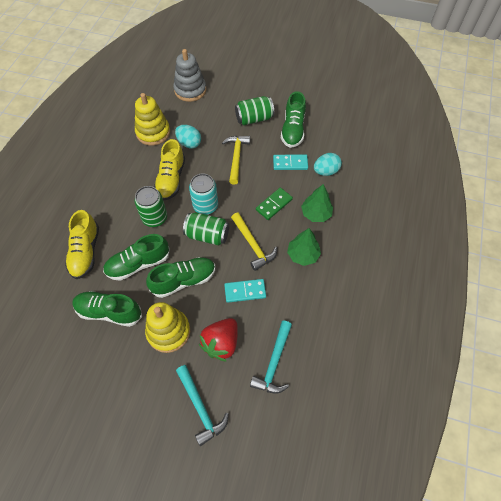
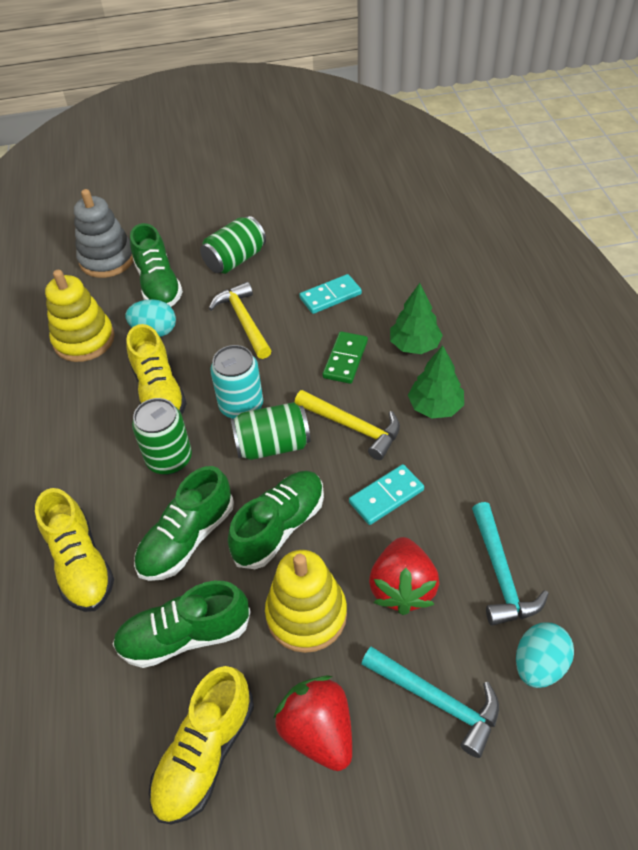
camera: 25 degrees left, 10 degrees down
green shoe [281,91,306,148] -> green shoe moved to [130,223,183,307]
turquoise egg [314,153,342,176] -> turquoise egg moved to [516,623,574,688]
none -> yellow shoe [149,666,254,824]
none -> red strawberry [274,675,352,771]

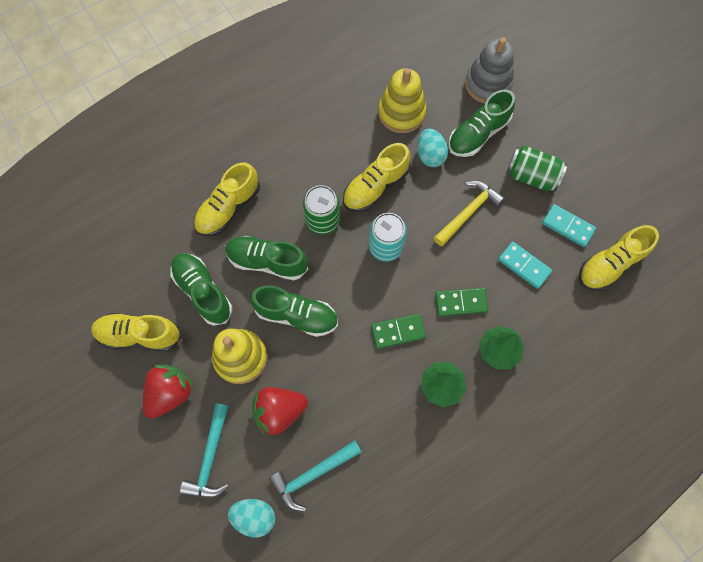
camera: 65 degrees right, 20 degrees up
green can [231,402,311,460] -> none
yellow hammer [295,390,400,460] -> green domino [371,314,426,349]
turquoise domino [349,464,424,525] -> turquoise domino moved to [542,204,596,247]
none -> yellow shoe [579,225,659,291]

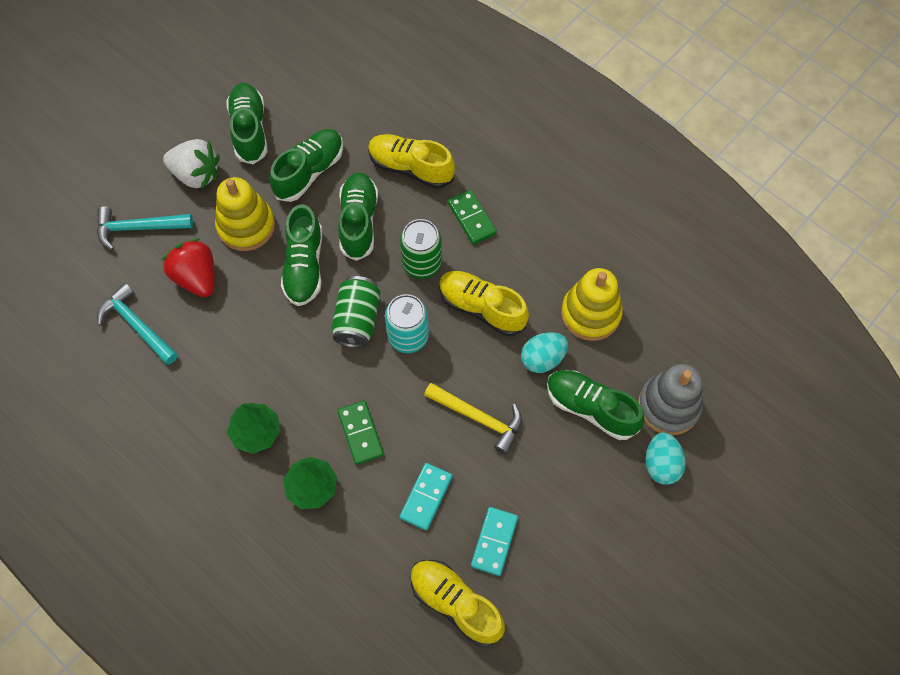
camera: 75 degrees right, 5 degrees down
yellow shoe [91,313,181,351] -> green shoe [226,83,268,164]
red strawberry [143,364,194,418] -> white strawberry [163,139,220,189]
turquoise egg [228,499,275,537] -> turquoise egg moved to [645,432,686,485]
green domino [371,314,426,349] -> green domino moved to [448,190,497,245]
green can [507,146,567,191] -> green can moved to [331,276,380,348]

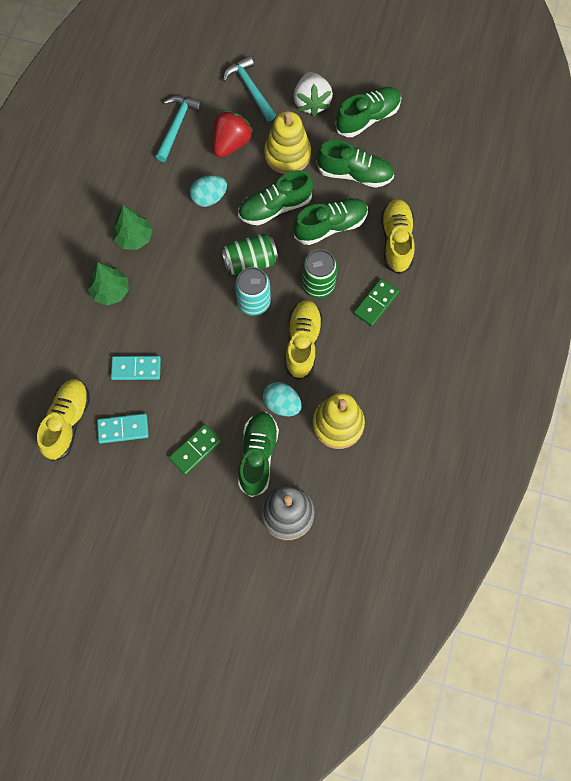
camera: 65 degrees right, 5 degrees up
green domino [337,400,384,465] -> green domino moved to [169,424,221,475]
yellow hammer [424,383,522,455] -> none
turquoise egg [645,432,686,485] -> turquoise egg moved to [190,175,227,207]

